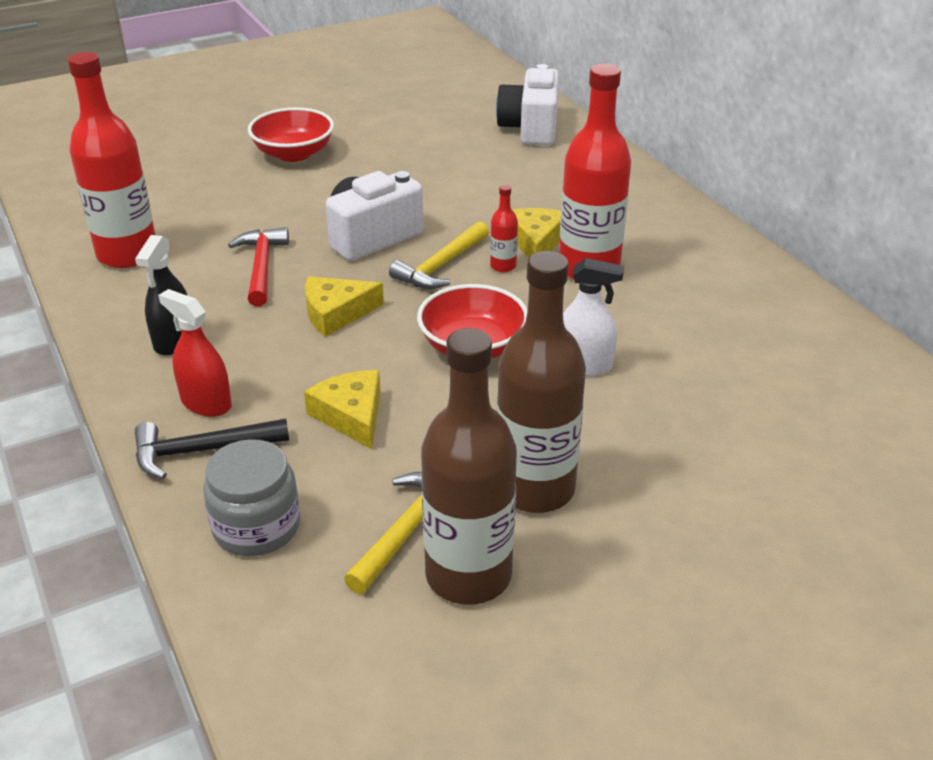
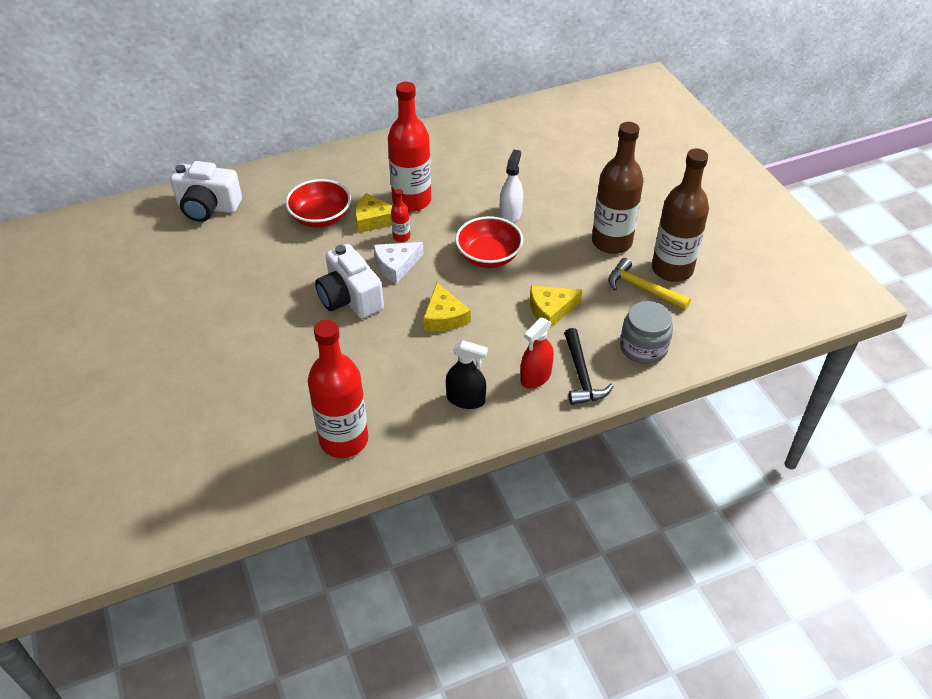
camera: 85 degrees left, 10 degrees up
red hammer [228,227,289,307] -> none
red bowl [248,107,334,162] -> red bowl moved to [285,179,351,227]
yellow hammer [389,221,489,289] -> white cheese [374,242,424,284]

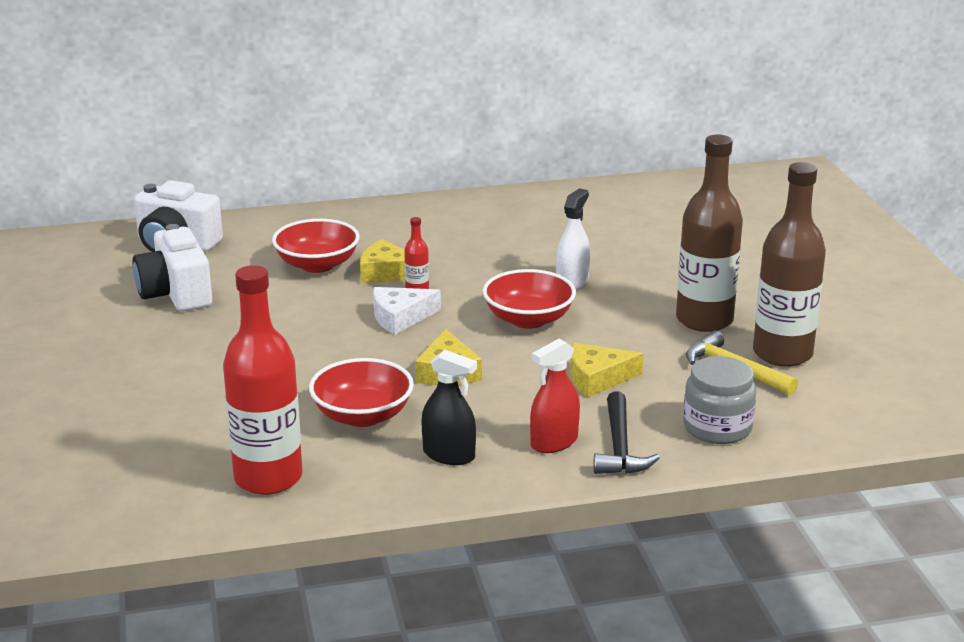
camera: 10 degrees right, 20 degrees down
white camera [315,244,384,319] -> white camera moved to [132,224,212,311]
red bottle [388,82,431,212] -> none
none -> red bowl [309,358,414,427]

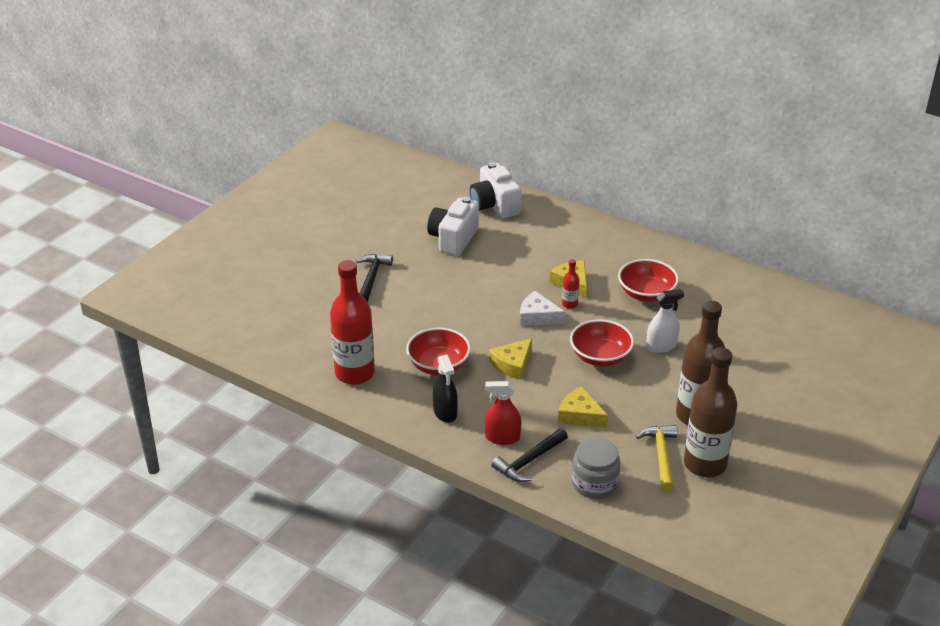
camera: 45 degrees right, 10 degrees up
red bowl [272,219,360,273] -> red bowl moved to [618,259,679,302]
none -> black hammer [356,254,393,302]

